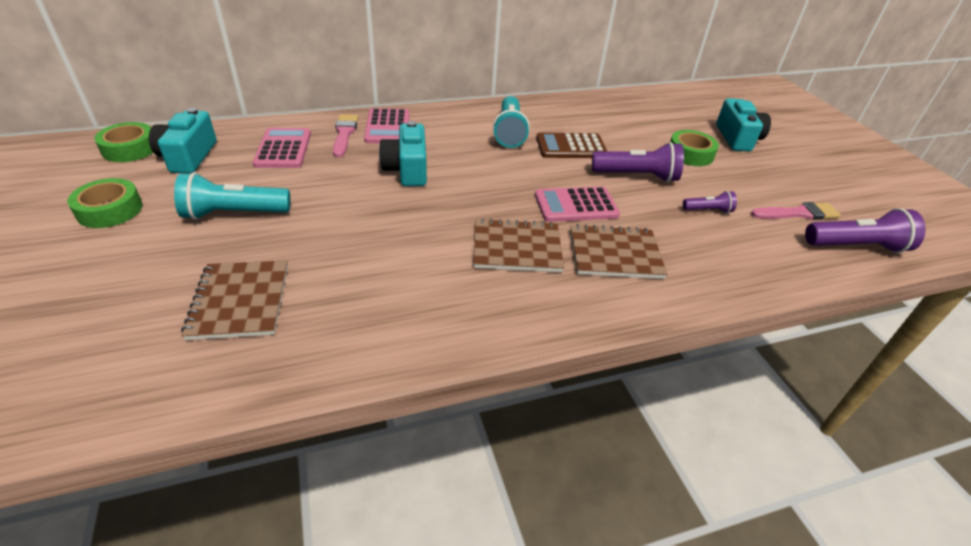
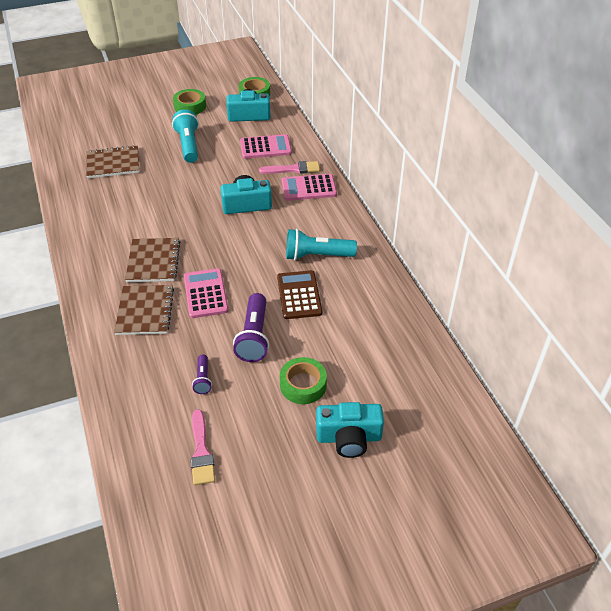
camera: 90 degrees right, 5 degrees up
purple flashlight [805,208,926,253] -> none

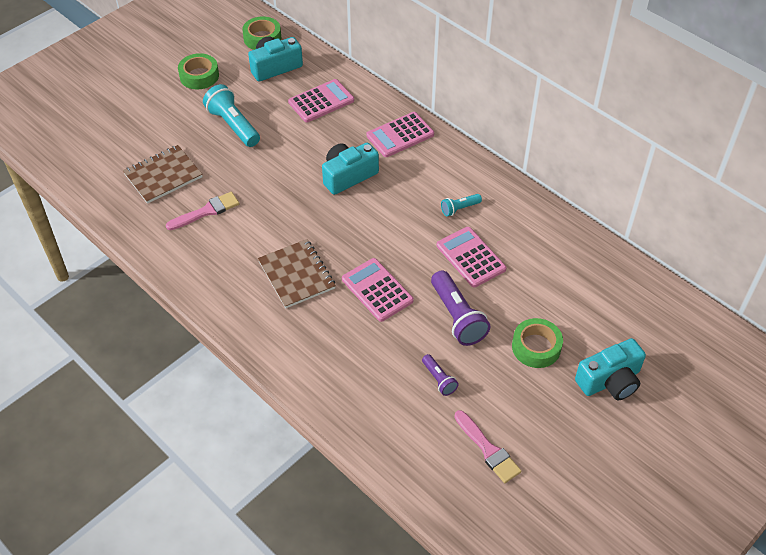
camera: 25 degrees left, 5 degrees up
brown notebook [114,285,174,335] -> none
pink brush [259,161,320,174] -> pink brush moved to [166,192,239,230]
brown calculator [277,270,322,319] -> pink calculator [437,227,506,288]
turquoise flashlight [286,229,357,261] -> turquoise flashlight [441,194,482,216], size x0.53

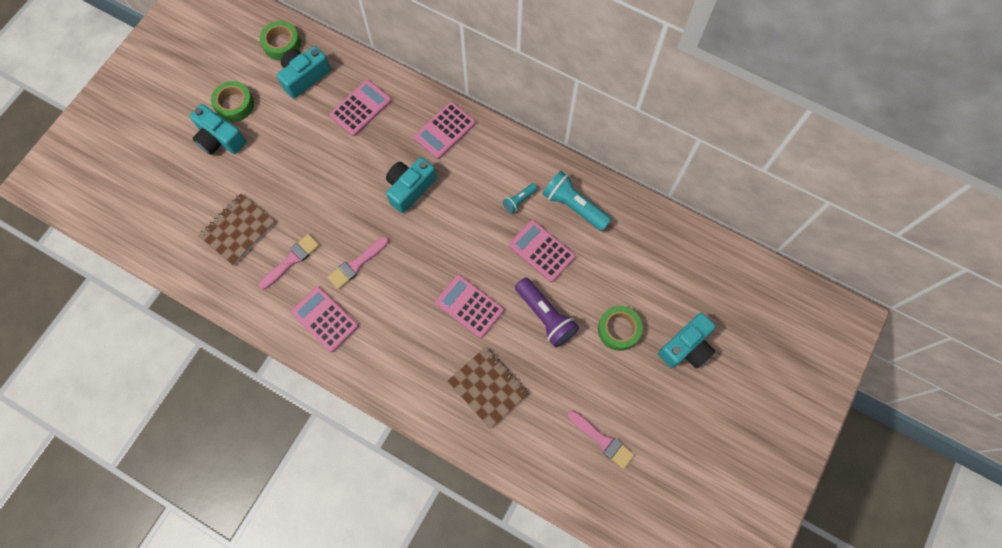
camera: 15 degrees left, 20 degrees up
turquoise flashlight [203,84,260,147] -> turquoise flashlight moved to [543,171,612,231]
brown notebook [258,239,336,308] -> brown notebook moved to [448,347,528,429]
purple flashlight [422,354,459,396] -> none
none -> turquoise camera [189,104,246,155]
none -> pink calculator [291,286,359,352]
none -> pink brush [328,236,389,289]

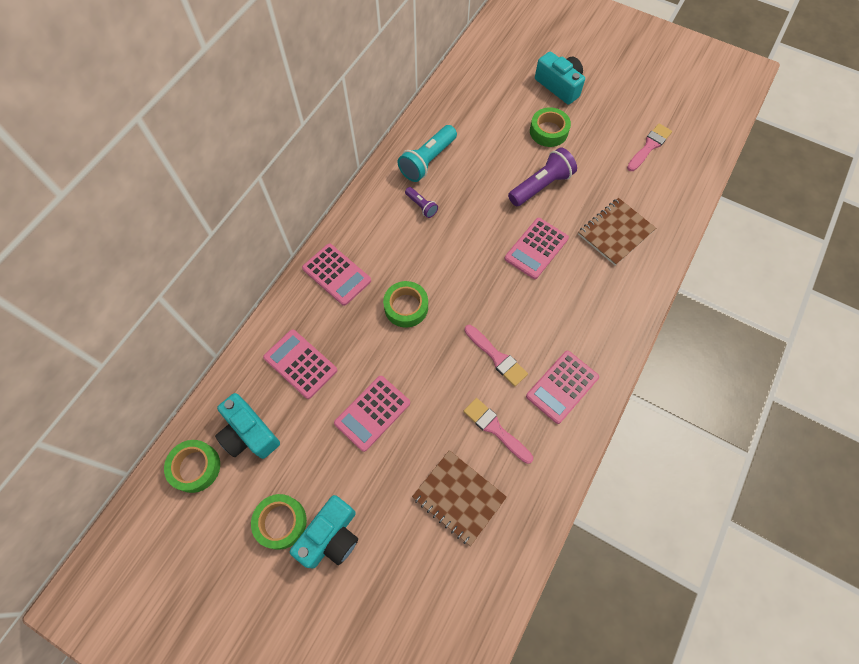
camera: 90 degrees left, 5 degrees down
turquoise camera [386,157,437,213] -> green tape [383,281,428,328]
turquoise flashlight [502,183,537,213] -> purple flashlight [405,187,438,218]
pink calculator [509,220,576,282] -> pink calculator moved to [334,376,410,452]

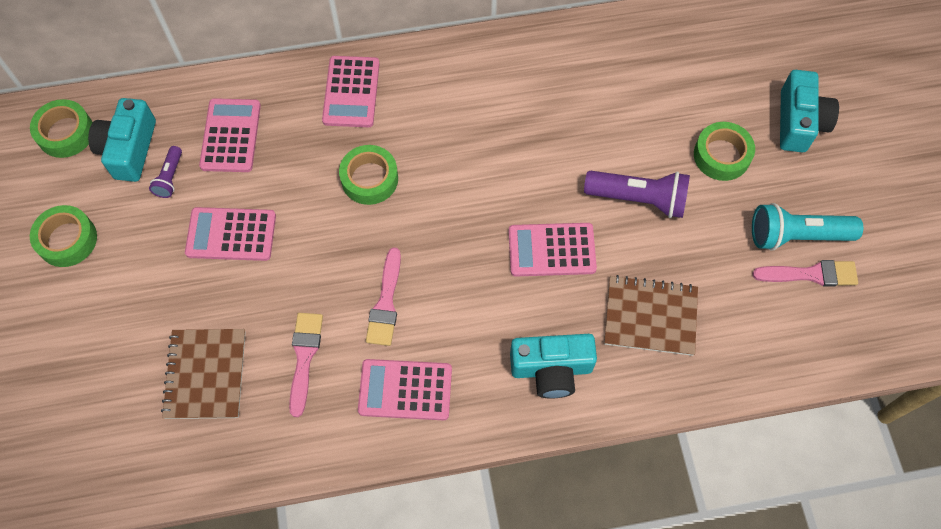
camera: 50 degrees right, 0 degrees up
turquoise camera [290,495,358,568] -> turquoise camera moved to [510,334,597,399]
turquoise flashlight [397,125,457,182] -> turquoise flashlight moved to [752,203,863,251]
purple flashlight [405,187,438,218] -> purple flashlight moved to [149,146,182,198]

